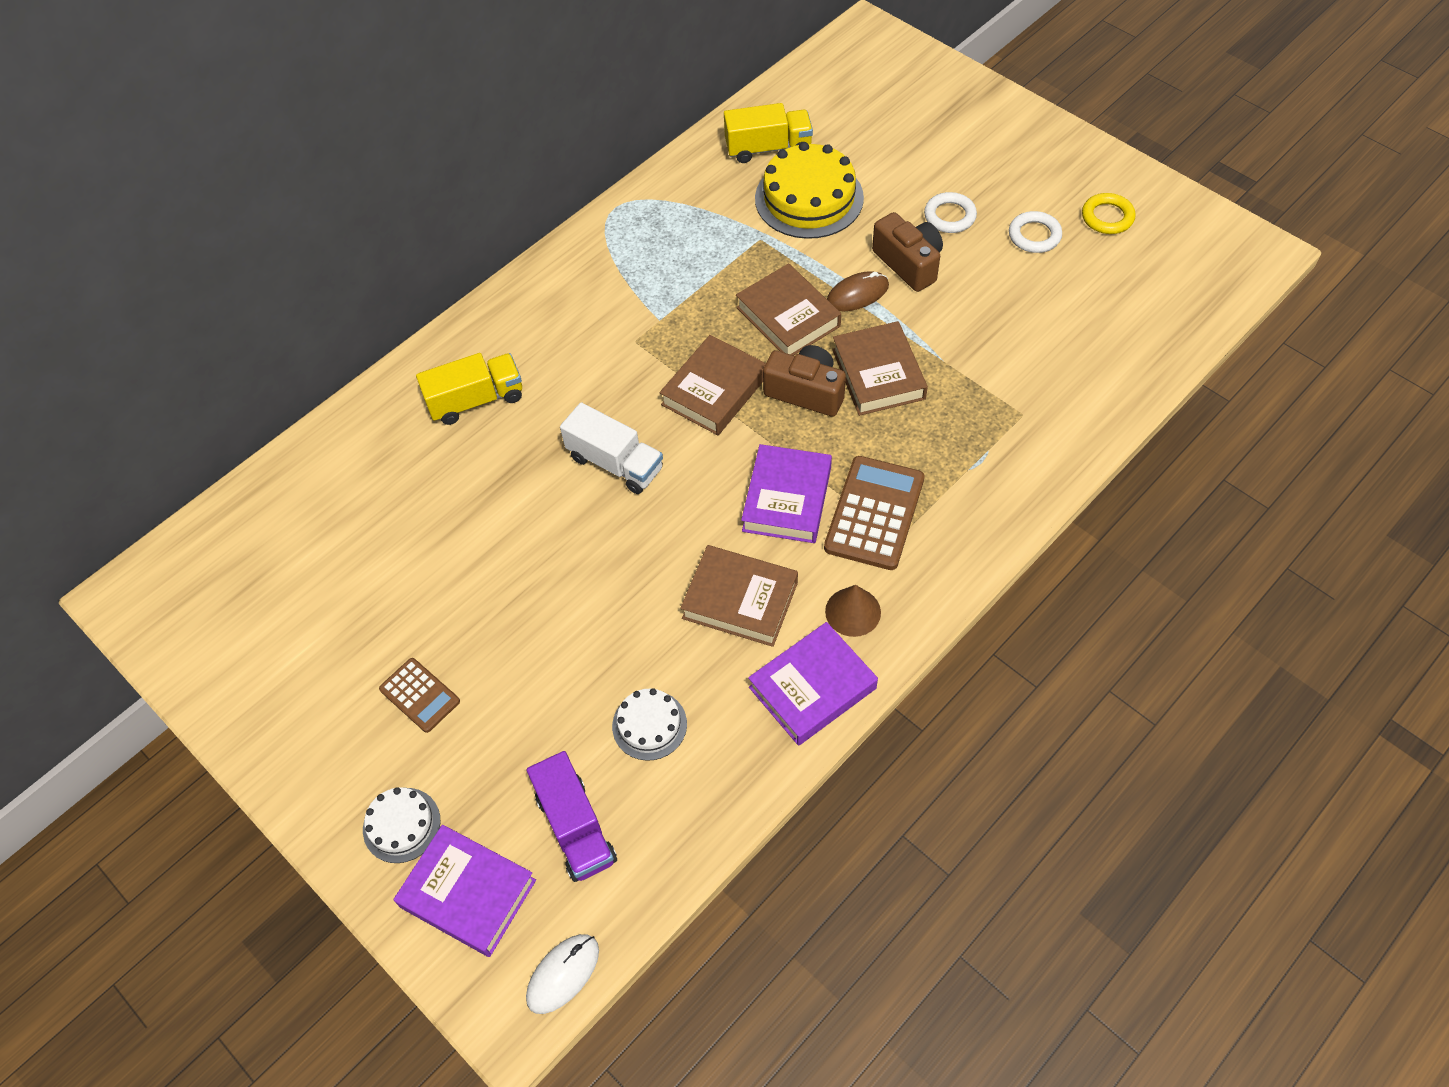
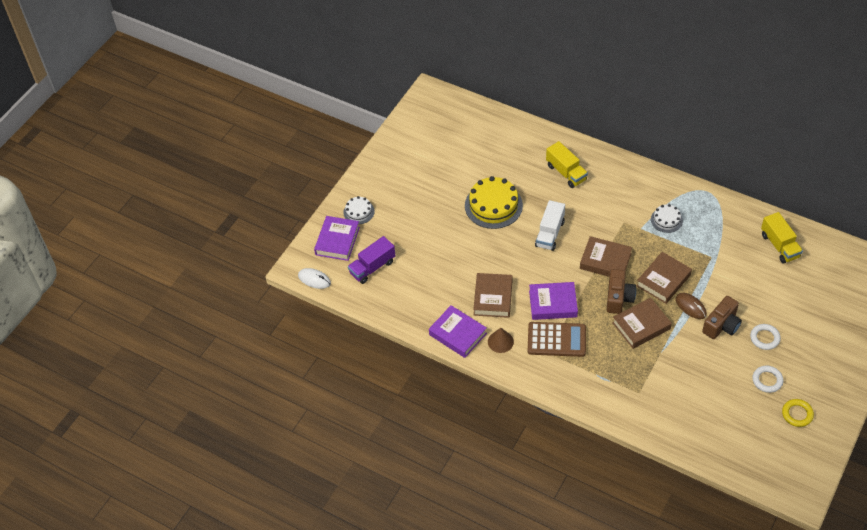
camera: 75 degrees right, 5 degrees down
brown calculator [379,658,460,733] -> none
white cake [612,688,687,761] -> white cake moved to [651,204,683,233]
yellow cake [755,142,864,239] -> yellow cake moved to [465,176,523,229]

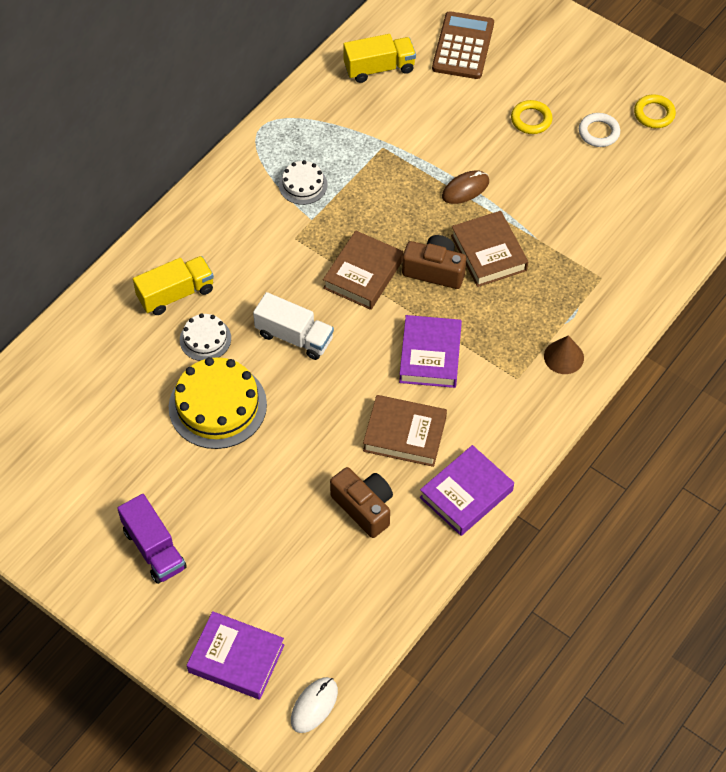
camera: 85 degrees left, 5 degrees up
white cake [343,196,375,224] -> white cake moved to [180,314,231,361]
purple truck [348,236,395,284] -> purple truck moved to [117,494,187,584]
brown cone [488,328,514,353] -> brown cone moved to [544,335,584,374]
brown calculator [528,322,586,357] -> brown calculator moved to [432,11,494,79]
brown book [637,252,692,304] -> none
brown camera [702,296,742,339] -> brown camera moved to [330,467,393,538]
white ring [750,324,781,350] -> yellow ring [511,100,552,134]

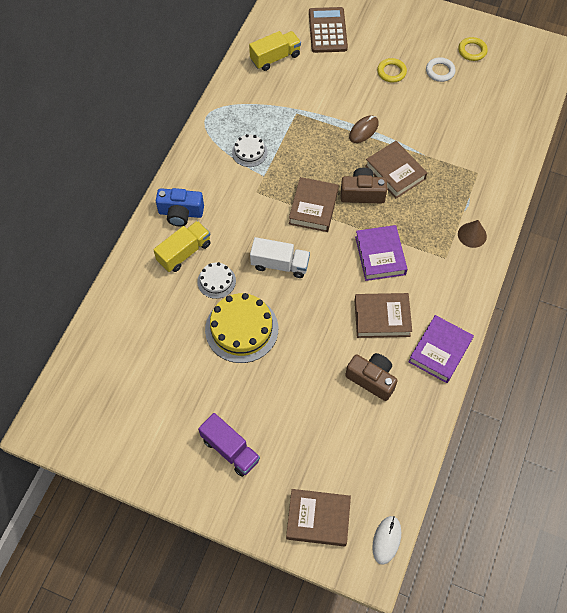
camera: 15 degrees left, 5 degrees up
purple book [187,611,284,699] -> brown book [286,489,351,547]
none -> blue camera [156,188,204,226]

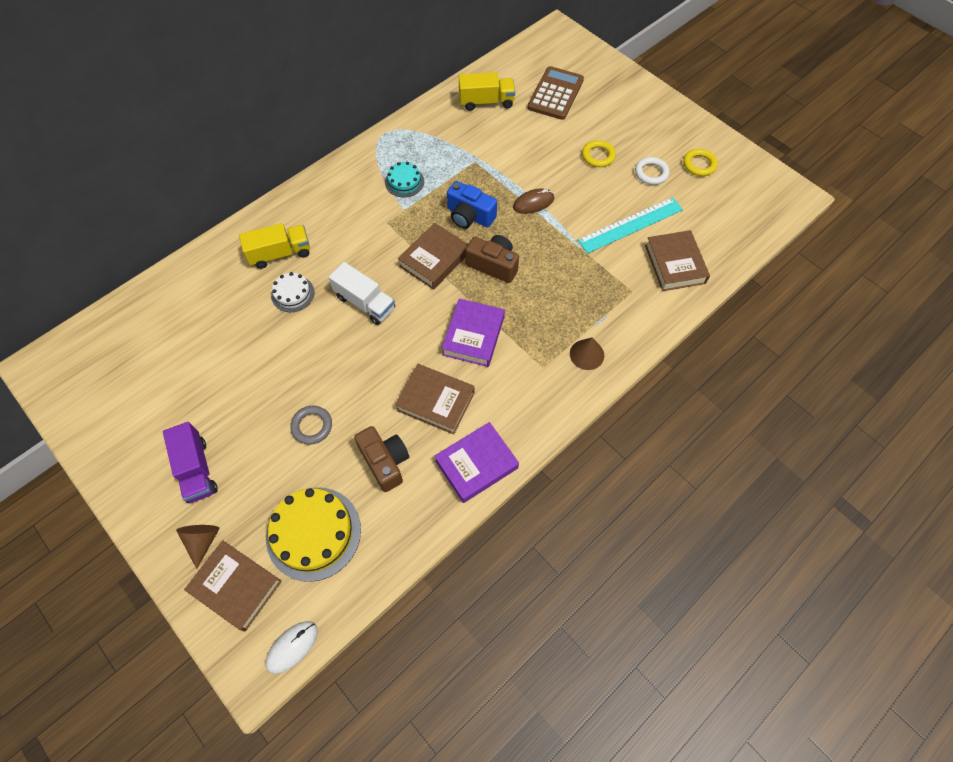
camera: 25 degrees right, 0 degrees up
blue camera [156,188,204,226] -> blue camera moved to [447,181,497,229]
yellow cake [205,293,278,363] -> yellow cake moved to [266,487,361,582]
white cake [232,134,267,167] -> turquoise cake [385,162,424,197]
brown book [365,141,427,198] -> brown book moved to [645,230,710,291]
none -> brown cone [176,525,220,569]
none -> grey ring [290,405,332,445]
none -> turquoise ruler [578,197,683,254]

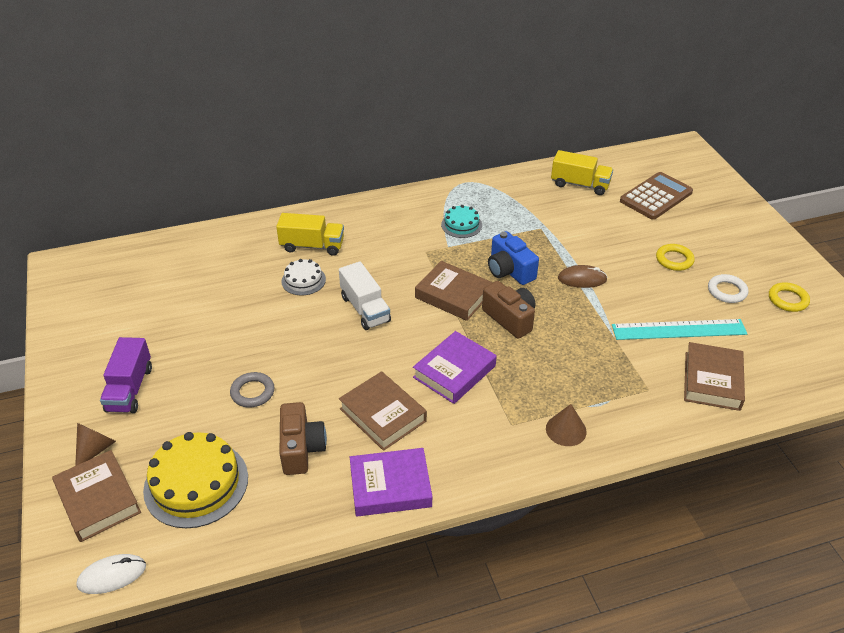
camera: 25 degrees right, 20 degrees down
brown book [398,223,468,290] -> brown book turned 60 degrees clockwise [415,261,493,321]

